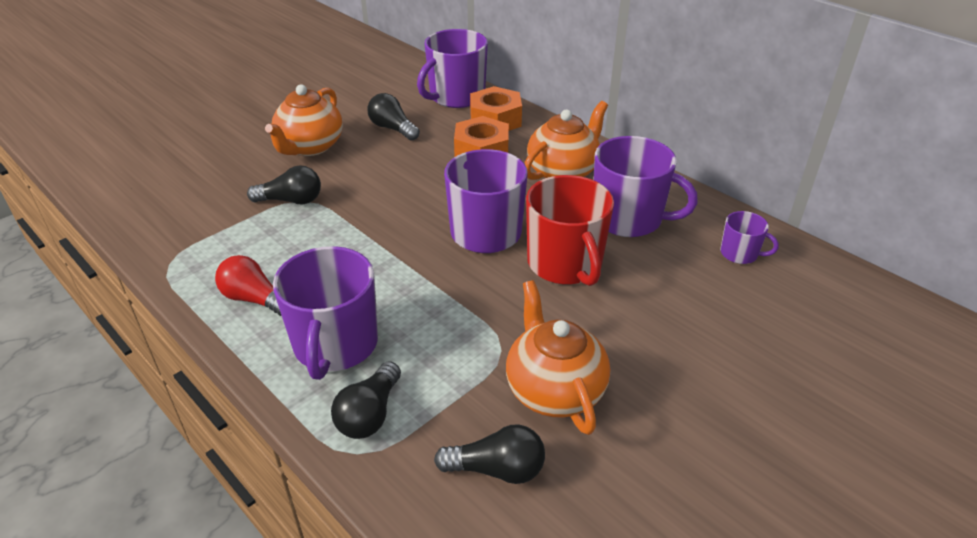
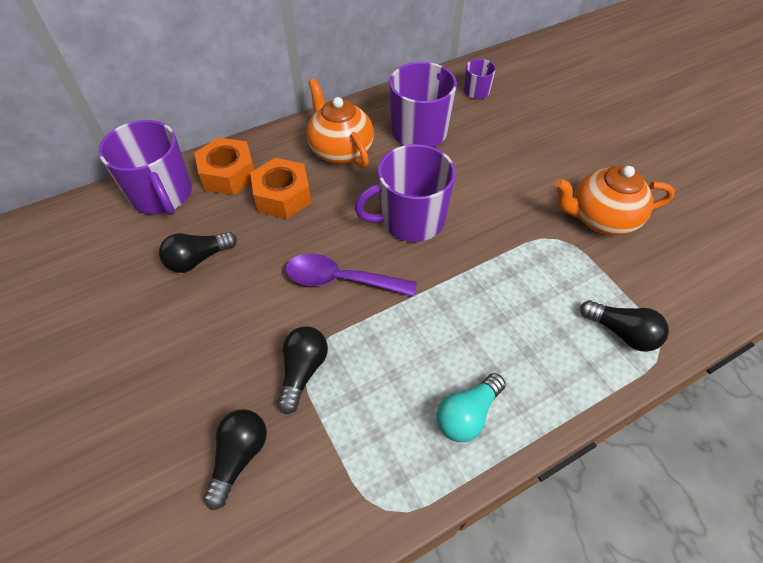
camera: 75 degrees left, 15 degrees up
red light bulb [215,255,281,316] -> turquoise light bulb [436,373,506,442]
orange teapot [265,85,343,156] -> none
purple mug [273,246,378,380] -> none
black light bulb [434,424,545,484] -> black light bulb moved to [203,409,267,510]
red mug [526,175,614,286] -> none
none -> purple spoon [285,254,417,297]

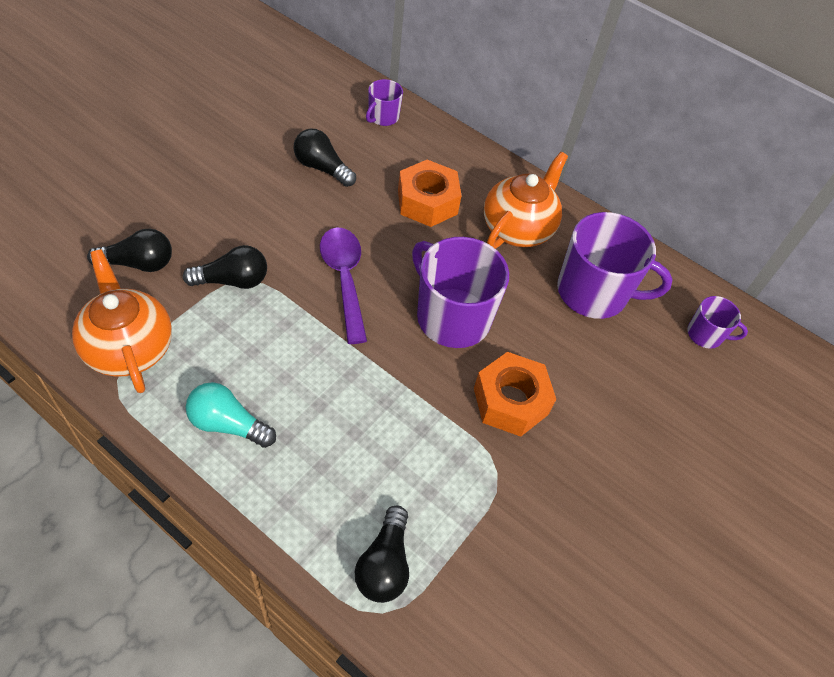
camera: 60 degrees right, 0 degrees up
purple mug [99,120,192,215] -> purple mug [366,79,403,126], size x0.50
orange nut [194,137,254,195] -> orange nut moved to [474,352,556,437]
orange teapot [555,165,675,236] -> orange teapot moved to [72,249,172,393]

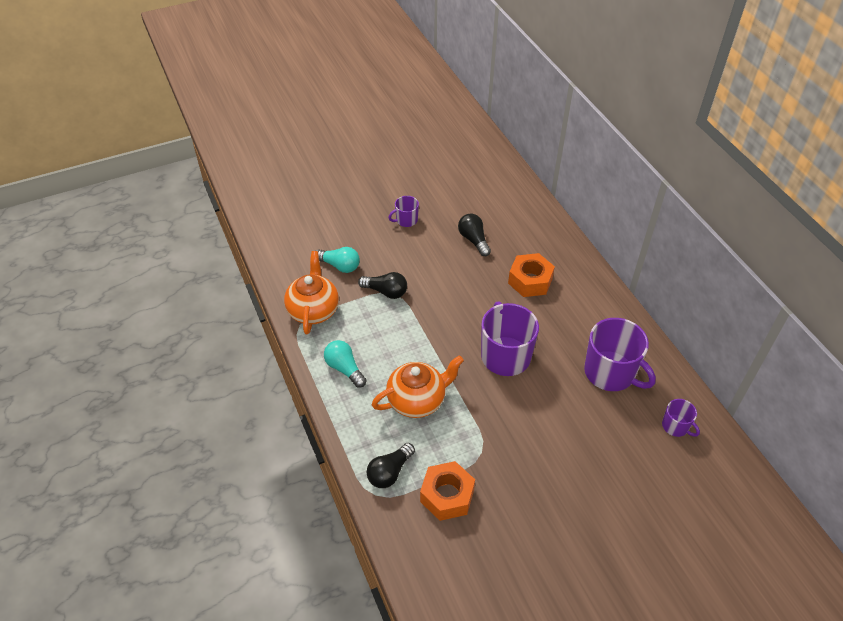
camera: 35 degrees right, 5 degrees down
black light bulb [87,229,172,272] -> turquoise light bulb [316,247,360,273]
purple spoon [320,227,367,344] -> none
purple mug [366,79,403,126] -> purple mug moved to [388,196,419,227]
orange nut [474,352,556,437] -> orange nut moved to [420,461,475,521]
orange teapot [484,152,568,249] -> orange teapot moved to [372,355,464,418]

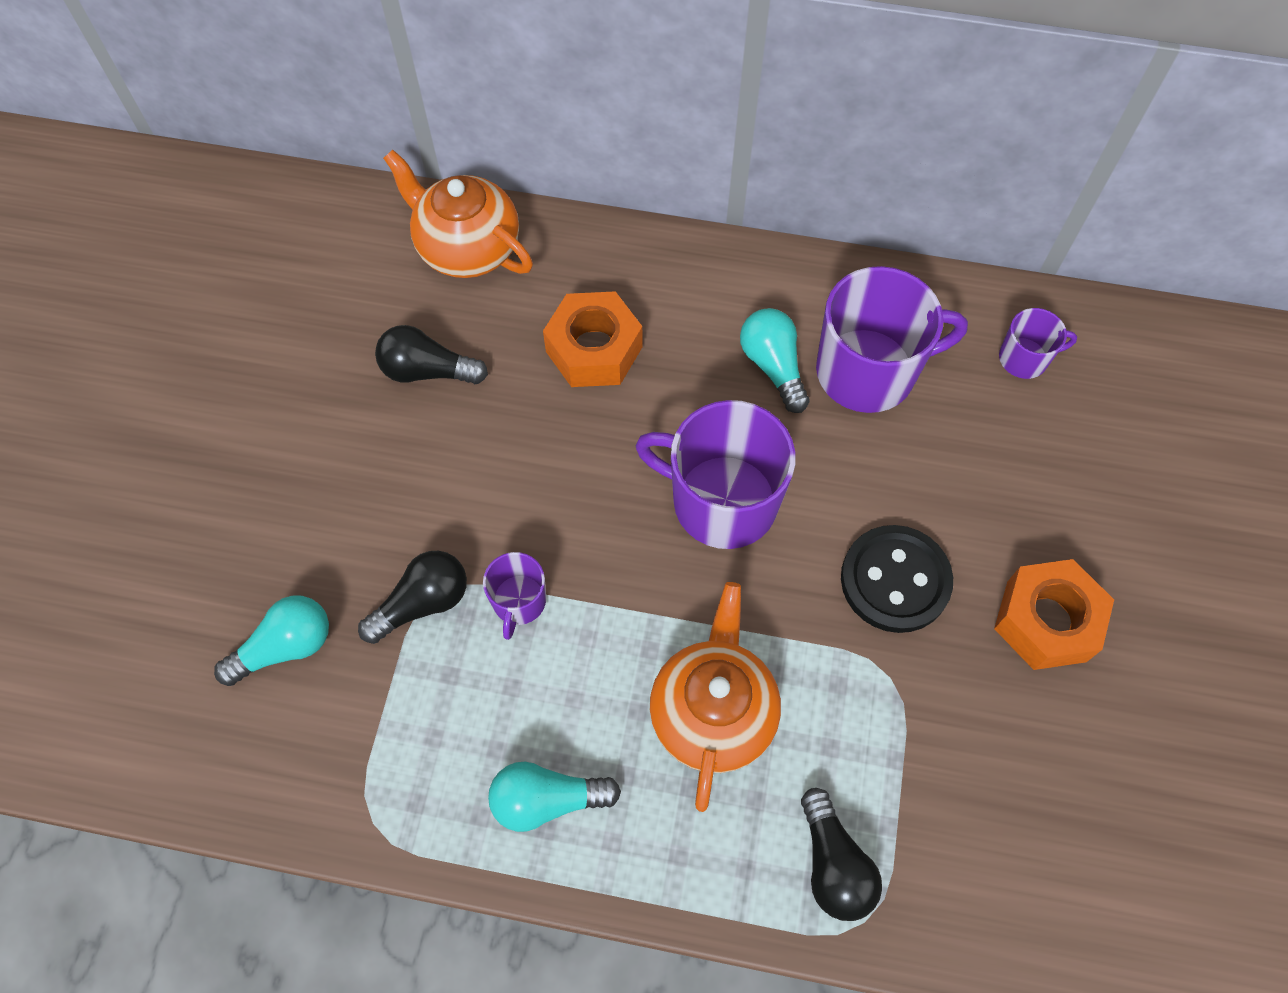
camera: 55 degrees left, 15 degrees up
orange teapot [284,251,339,334] -> orange teapot moved to [383,150,533,278]
purple mug [388,196,419,227] -> purple mug moved to [483,552,546,640]
orange nut [420,461,475,521] -> orange nut moved to [994,559,1114,670]
none -> turquoise light bulb [740,308,810,413]
none -> black button [841,525,953,633]

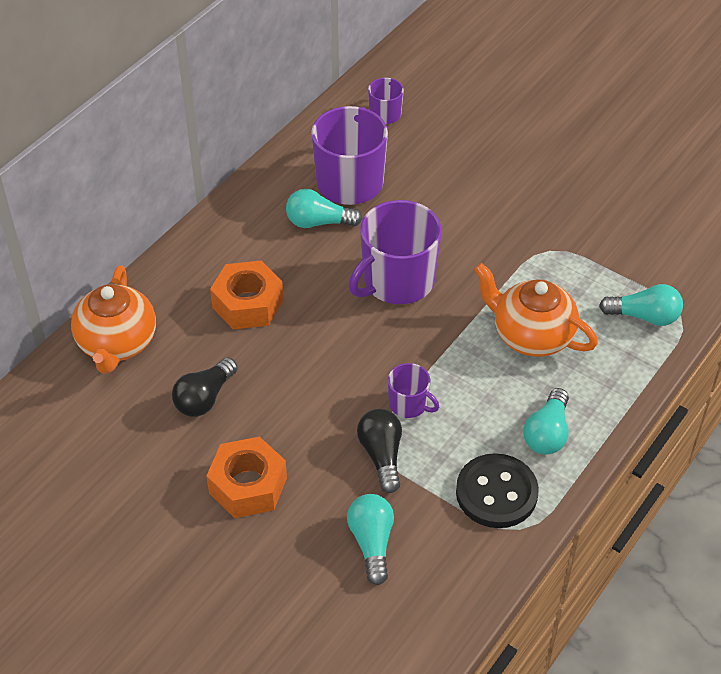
camera: 65 degrees left, 15 degrees down
orange teapot [383,150,533,278] -> orange teapot turned 60 degrees counterclockwise [71,266,156,374]
black light bulb [801,788,882,921] -> turquoise light bulb [599,284,683,326]
black button [841,525,953,633] -> black button moved to [456,453,539,528]
orange nut [994,559,1114,670] -> orange nut moved to [206,437,287,518]

